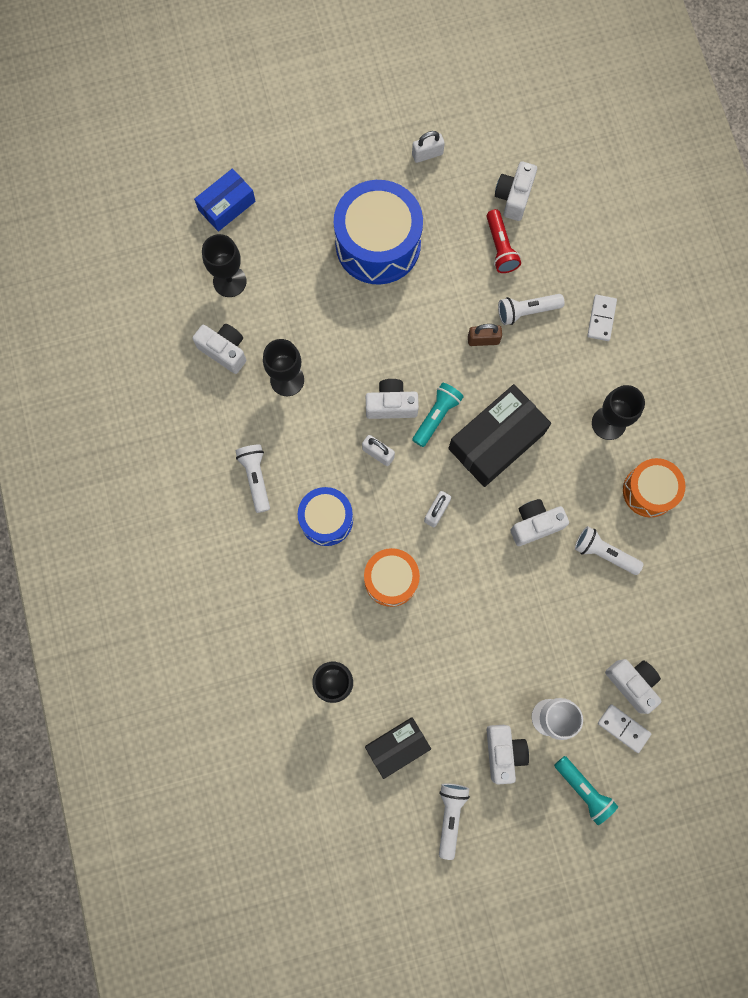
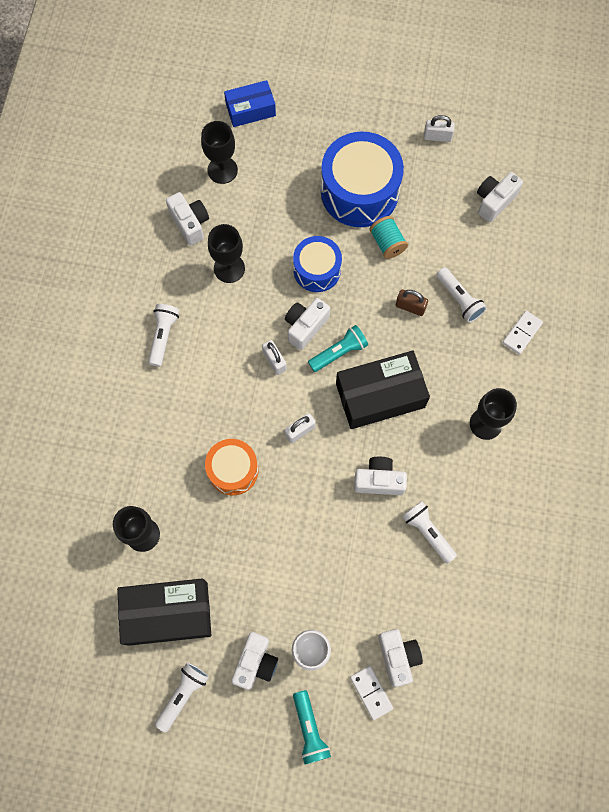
camera: 25 degrees right, 5 degrees down
blue drum [298,487,353,546] -> blue drum moved to [293,236,342,292]
black box [365,717,431,779] -> black box [117,578,211,646], size x1.61
white camera [366,379,419,419] -> white camera turned 75 degrees counterclockwise [285,298,330,350]
red flashlight [487,209,521,273] -> none
white flashlight [498,294,565,325] -> white flashlight turned 135 degrees counterclockwise [436,267,487,323]
orange drum [623,458,686,517] -> none
none -> turquoise spool [369,216,408,259]

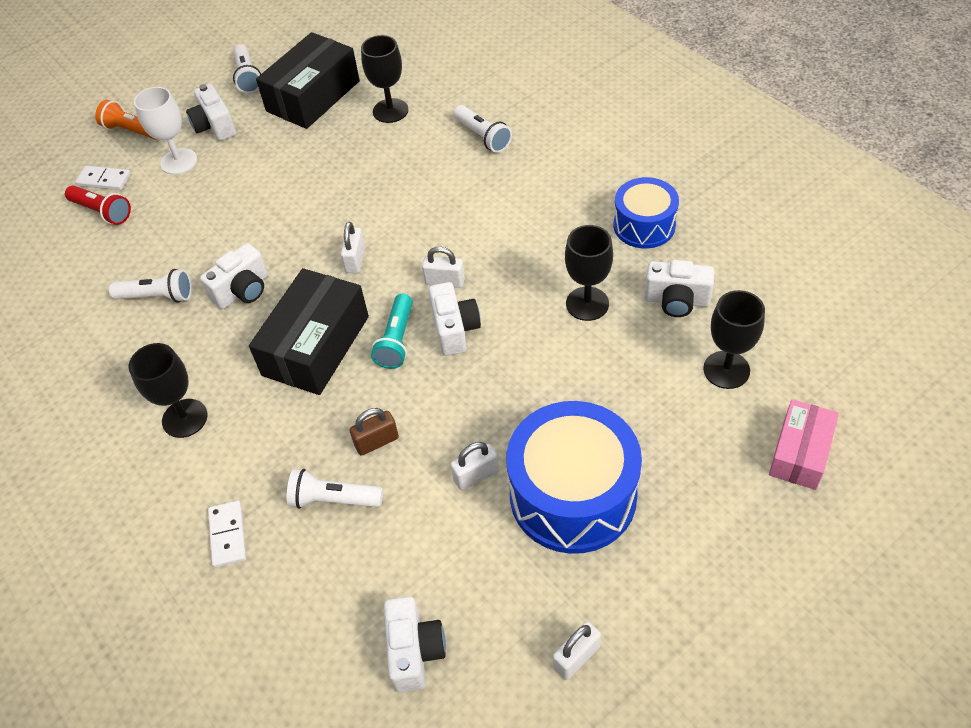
camera: 135 degrees right, 20 degrees down
white flashlight [148,304,179,367] -> white flashlight moved to [453,105,512,153]
orange drum [205,439,258,496] -> none
blue box [224,80,276,127] -> pink box [769,399,839,490]
blue drum [293,236,342,292] -> blue drum moved to [614,177,679,248]
turquoise flashlight [293,690,331,765] -> orange flashlight [95,100,157,140]
turquoise spool [369,216,408,259] -> white padlock [451,442,499,490]
white camera [378,629,423,687] -> red flashlight [65,186,131,225]

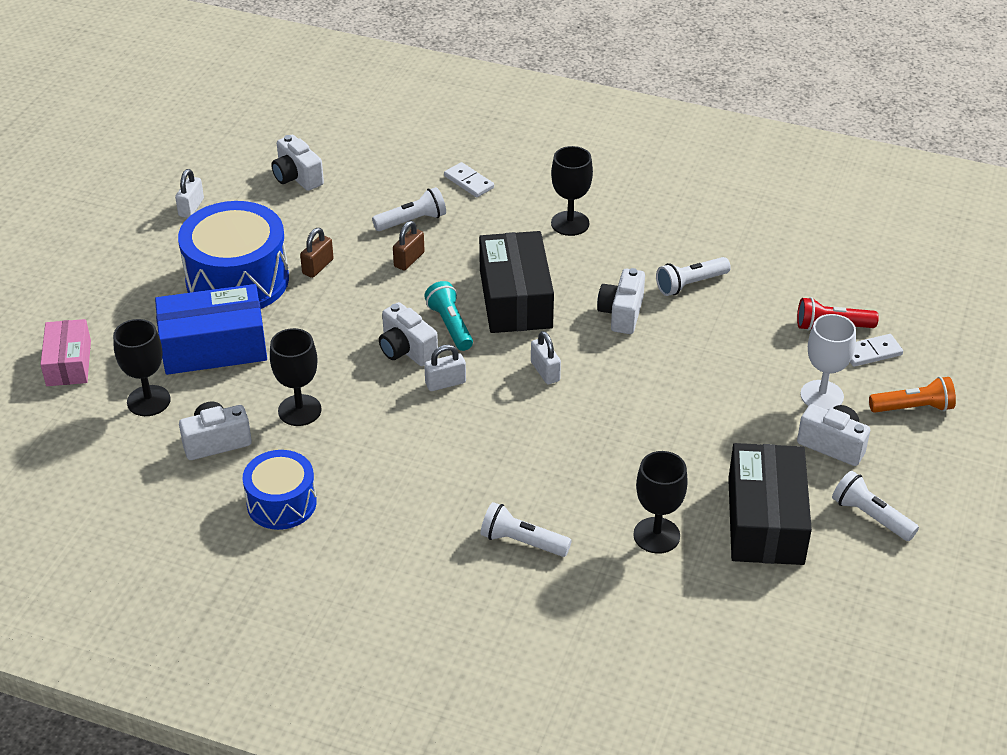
camera: 145 degrees right, 10 degrees down
white padlock [451,442,499,490] -> brown padlock [300,228,334,278]
none -> blue box [155,284,267,375]

